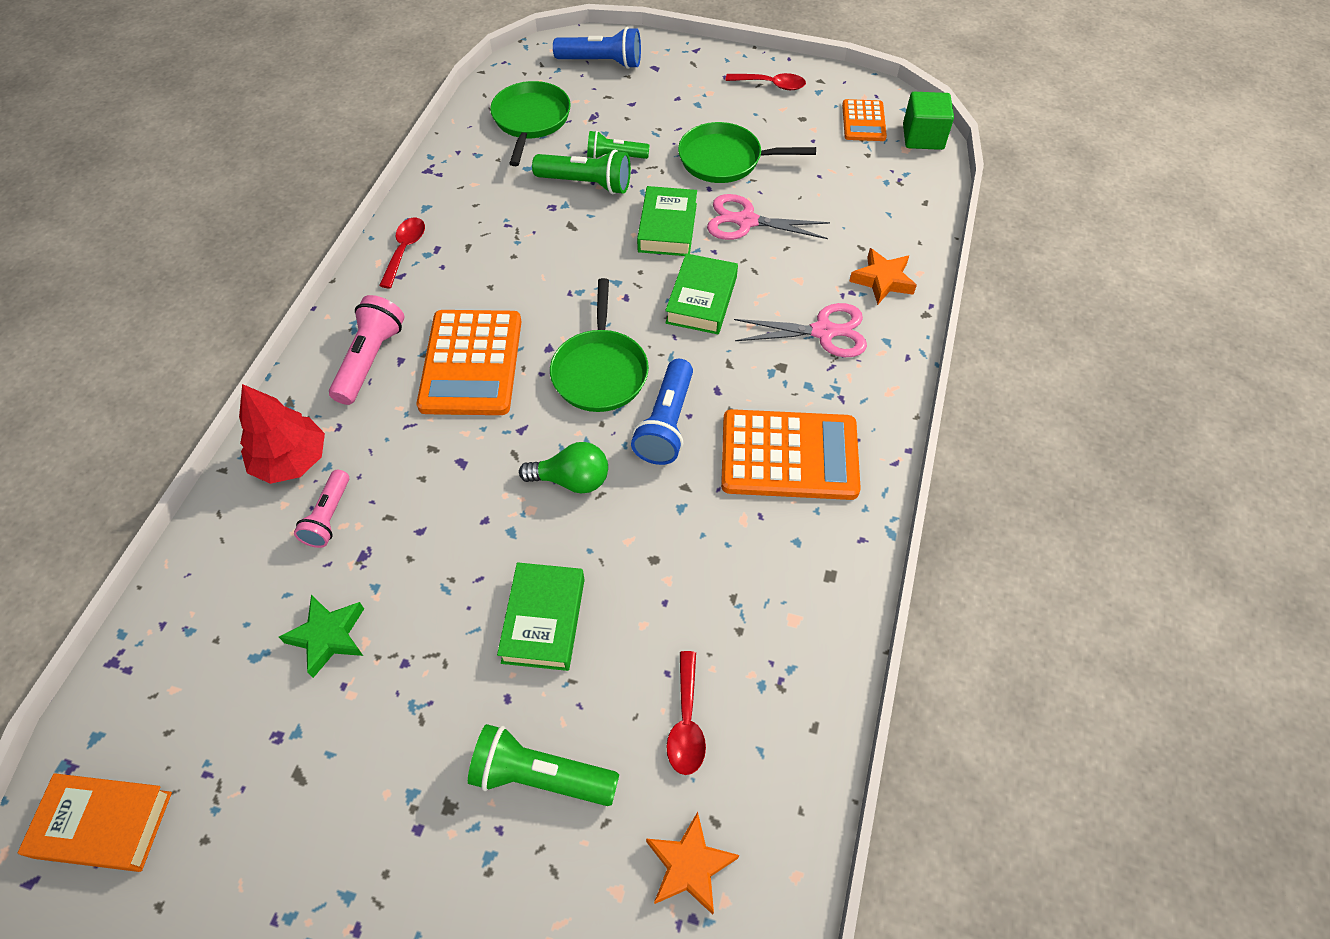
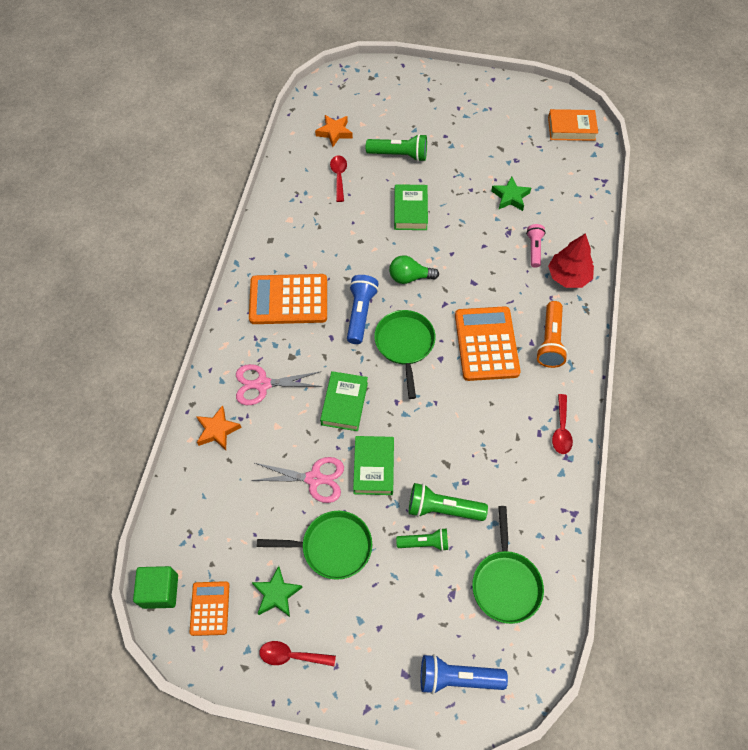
camera: 175 degrees right, 5 degrees up
pink flashlight [329,295,404,405] -> orange flashlight [536,301,568,368]
none -> green star [252,566,303,617]

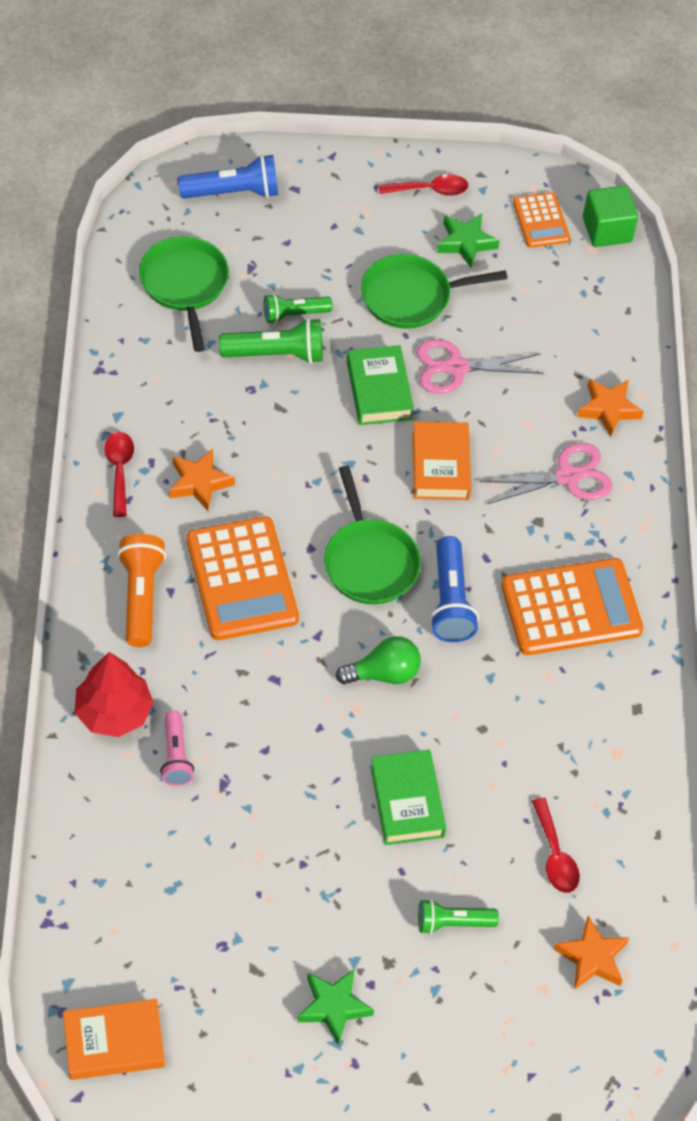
camera: 165 degrees right, 5 degrees down
green book [320,371,368,431] -> orange book [412,421,471,500]
green flashlight [366,134,427,162] -> green flashlight [418,899,499,934], size x0.66
green star [491,176,531,211] -> green star moved to [297,969,374,1045]
none -> orange star [169,449,235,511]

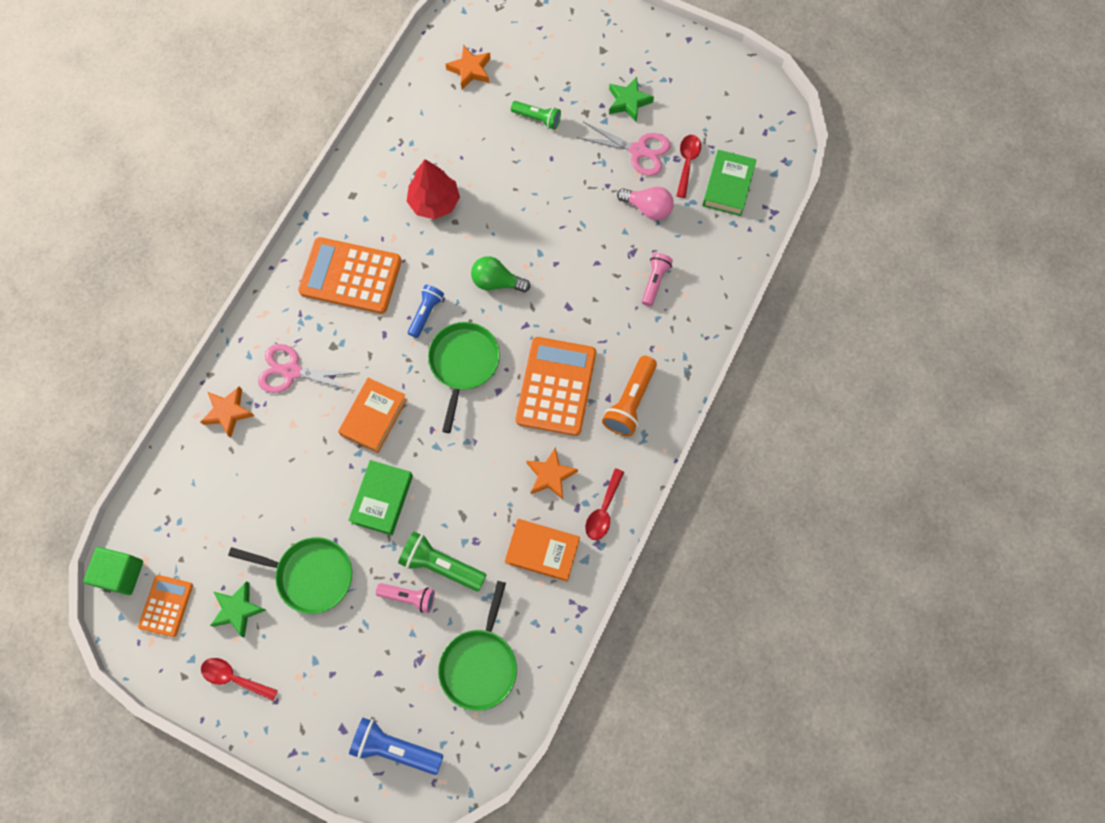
camera: 150 degrees left, 15 degrees up
orange book [63,999,165,1080] -> orange book moved to [505,519,580,582]
red tree [75,652,154,737] -> red tree moved to [407,159,460,220]
green flashlight [264,294,333,324] -> pink flashlight [376,583,435,613]
green book [370,750,446,845] -> green book moved to [702,150,757,216]
pink scissors [416,339,544,394] -> pink scissors moved to [576,122,671,176]
blue flashlight [430,536,479,642] -> blue flashlight [408,285,444,338], size x0.66
red spoon [532,798,580,893] -> red spoon moved to [676,135,701,198]
none -> pink light bulb [617,187,674,220]

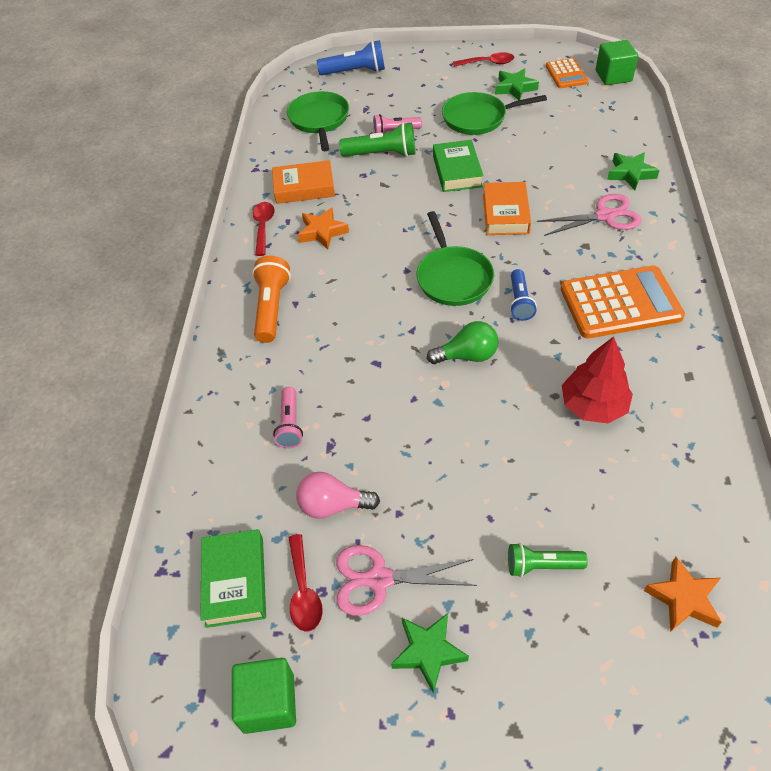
camera: 160 degrees right, 20 degrees down
orange star [200,387,254,438] -> green star [607,152,660,190]
orange calculator [516,337,596,436] -> none
none -> green cube [232,658,296,734]

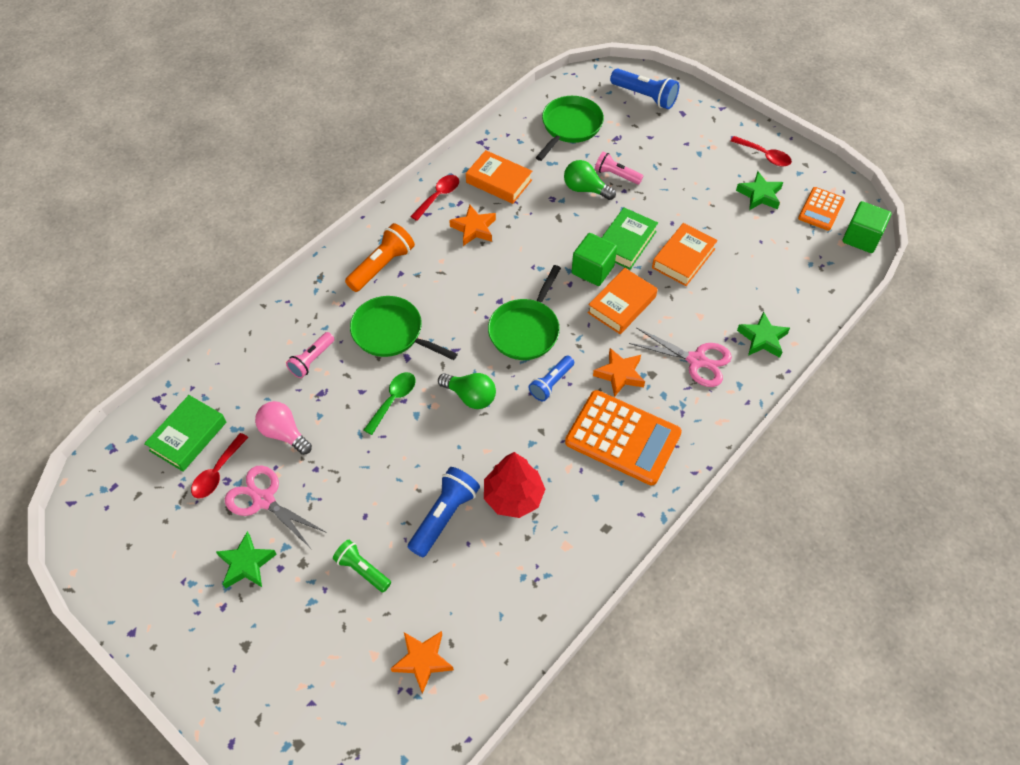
camera: 35 degrees right, 5 degrees up
green cube [232,658,296,734] -> green cube moved to [572,233,617,286]
green flashlight [339,122,415,157] -> green light bulb [564,160,616,200]
green pan [442,92,547,135] -> green pan moved to [350,296,458,360]
none -> green spoon [364,372,415,435]
none -> blue flashlight [408,467,480,557]
none -> orange star [593,348,645,397]
none -> orange book [652,223,718,286]

